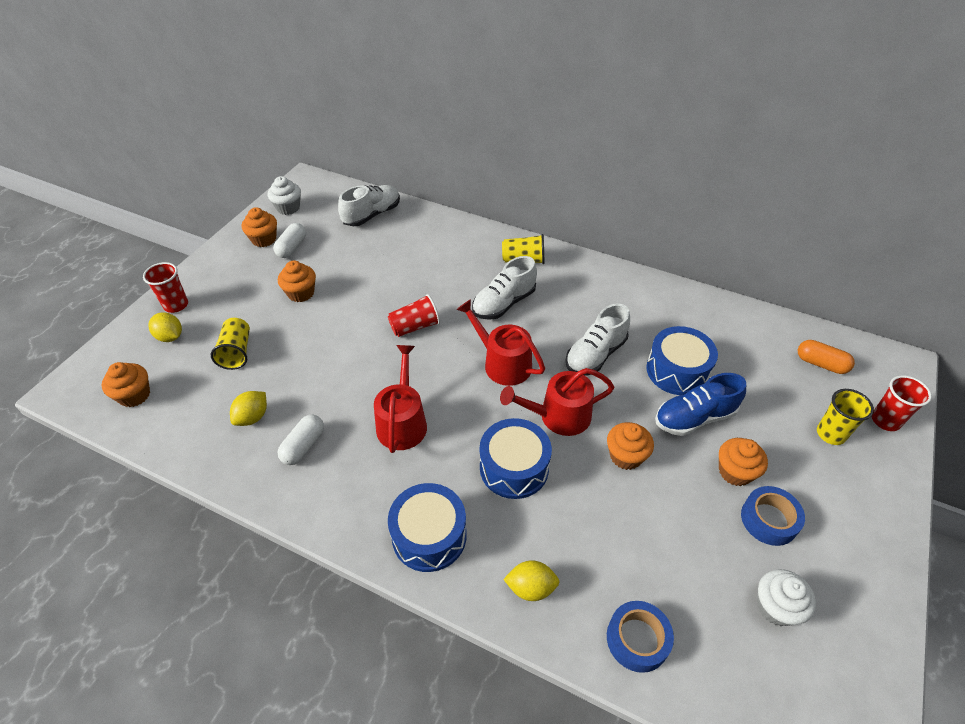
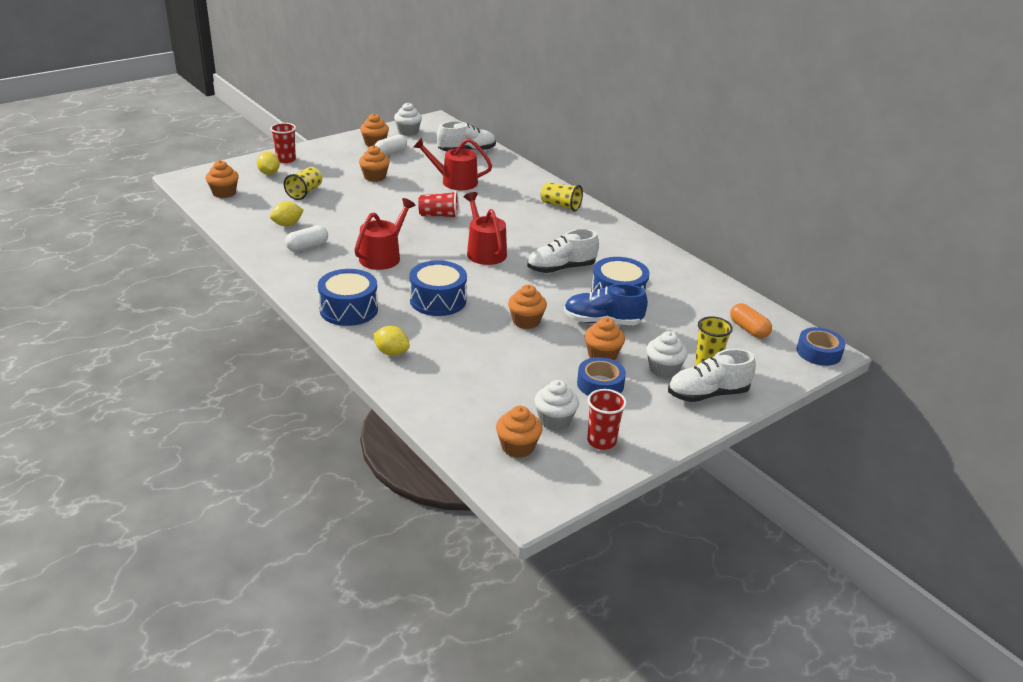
camera: 25 degrees right, 15 degrees down
white shoe [472,256,537,320] -> white shoe moved to [668,349,756,402]
red watering can [500,368,614,436] -> red watering can moved to [413,138,492,190]
blue tape [607,601,674,673] -> blue tape moved to [797,327,845,366]
red cup [872,375,932,431] -> red cup moved to [587,389,627,450]
none -> orange cupcake [496,406,542,458]
none -> white cupcake [646,331,688,378]

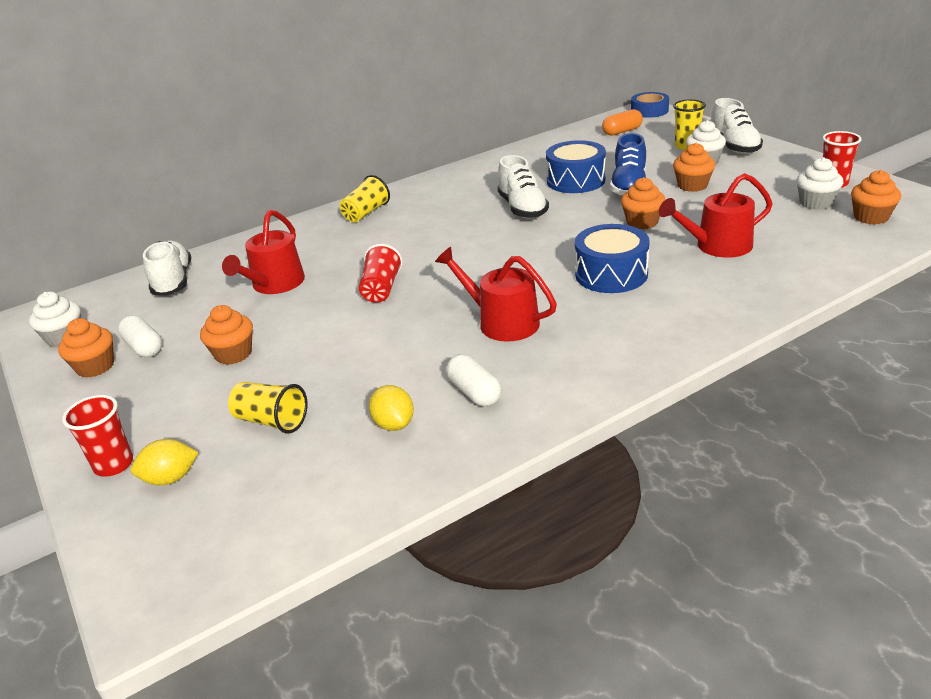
camera: 80 degrees left, 0 degrees up
orange cupcake [206,160,239,198] -> none
blue drum [318,269,378,326] -> none
yellow lemon [373,326,410,356] -> none
red watering can [464,192,507,265] -> red watering can moved to [659,173,773,258]
blue tape [577,357,626,396] -> none

